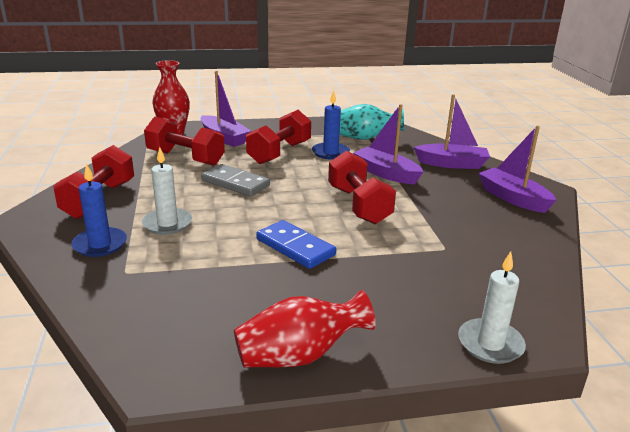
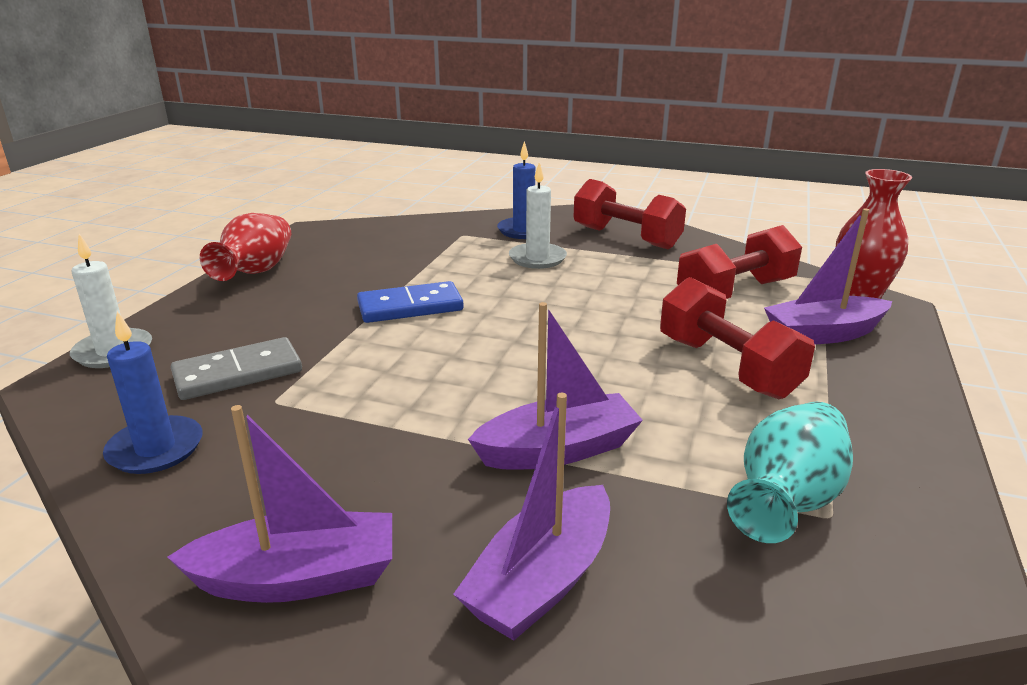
camera: 120 degrees right, 0 degrees up
grey domino [201,164,270,196] -> grey domino moved to [171,337,302,400]
blue candle [312,90,350,160] -> blue candle moved to [103,311,202,474]
red dumbbell [328,151,396,224] -> none

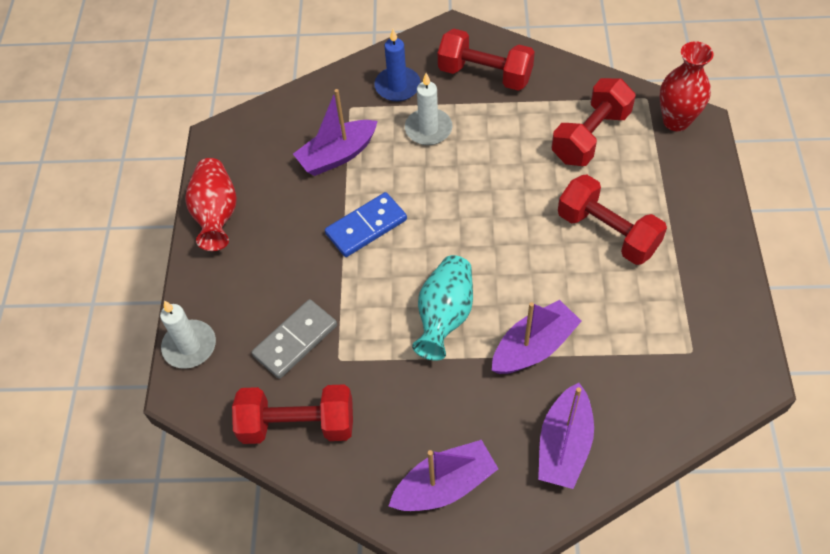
camera: 15 degrees left, 30 degrees up
blue candle [103,311,202,474] -> red dumbbell [232,384,353,444]
turquoise vase [727,402,853,543] -> turquoise vase moved to [412,255,473,361]
purple boat [764,208,892,344] -> purple boat moved to [293,89,378,176]

